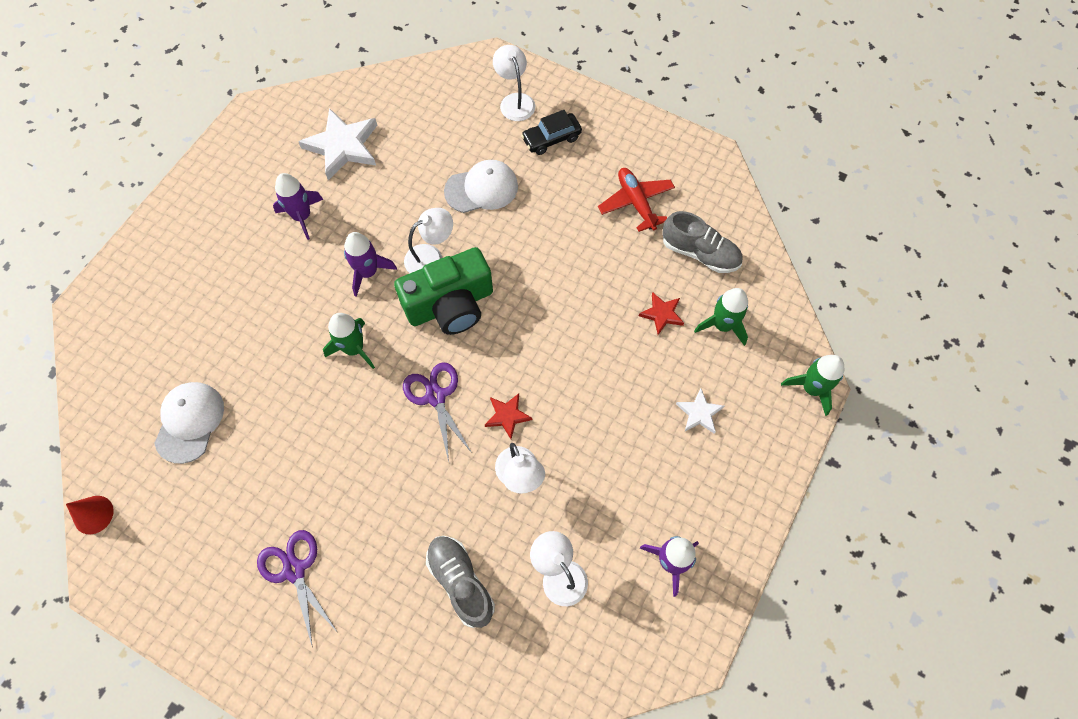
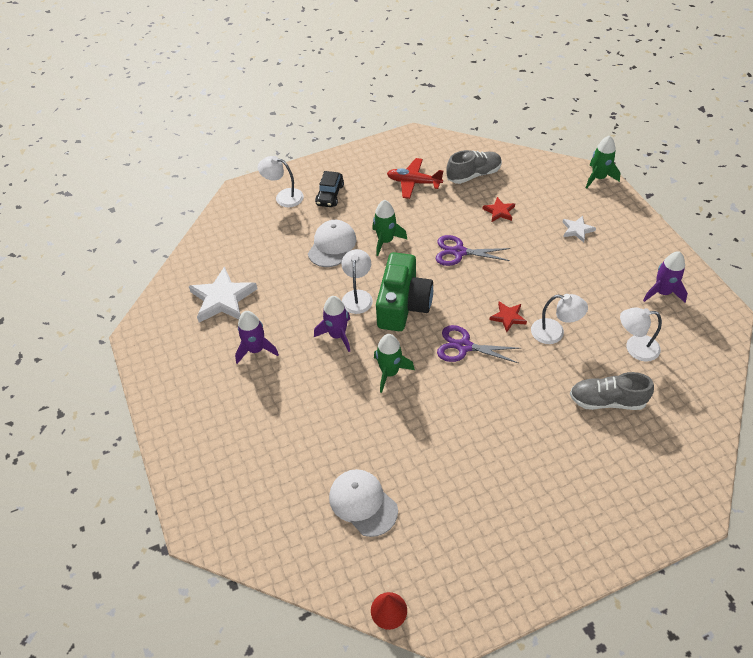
camera: 50 degrees left, 15 degrees down
purple scissors [257,530,338,645] -> purple scissors moved to [436,235,510,266]
green rocket [694,288,748,346] -> green rocket moved to [372,200,408,256]

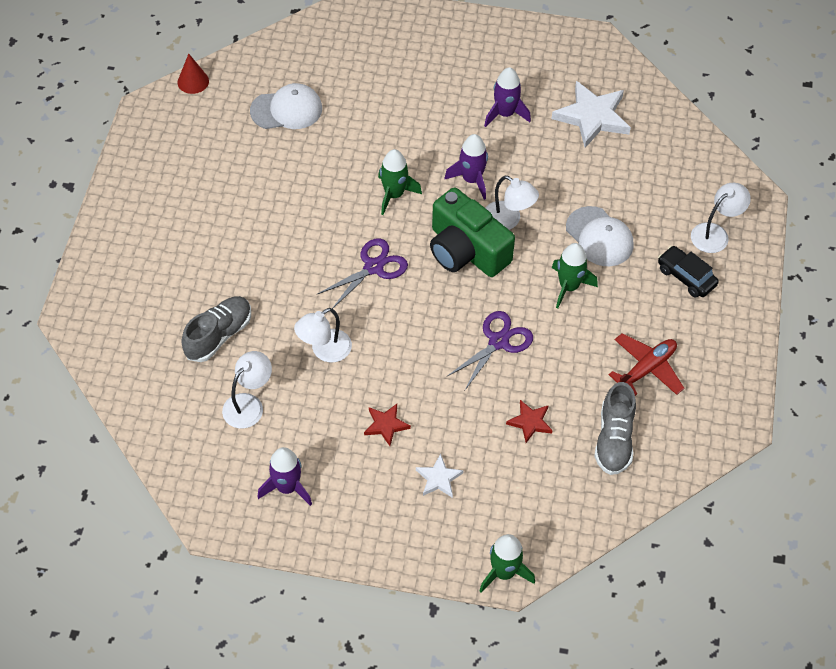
camera: 120 degrees right, 5 degrees up
red star [489,302,527,332] -> red star moved to [364,404,411,446]

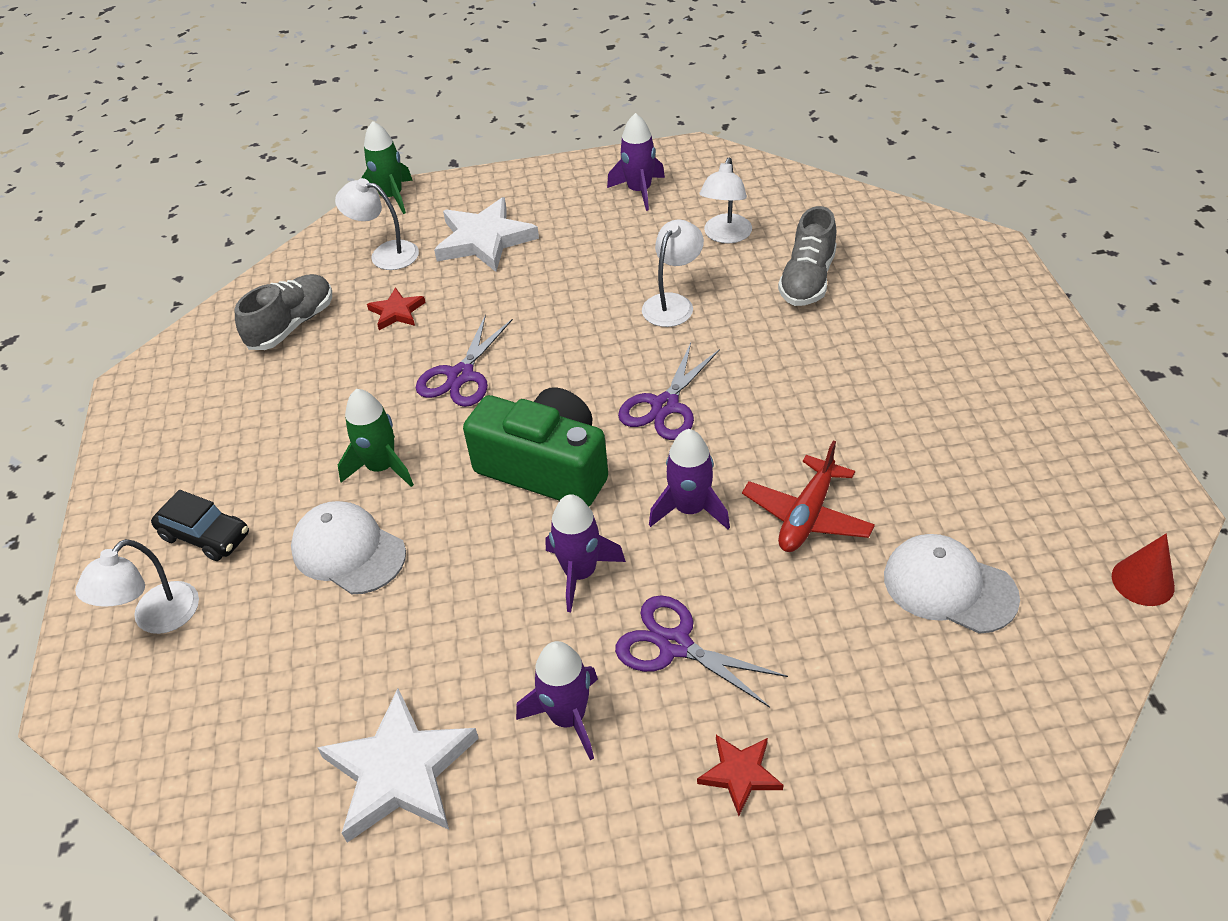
camera: 165 degrees right, 10 degrees down
white cap [250,83,322,129] -> white cap turned 60 degrees clockwise [884,534,1020,634]
red star [364,404,411,446] -> red star moved to [697,735,783,816]
green rocket [378,149,422,215] -> purple rocket [649,429,730,529]
white star [416,454,463,498] -> white star [434,197,539,272], size x1.92
white lamp [486,176,539,230] -> white lamp moved to [335,178,419,270]
grey shoe [594,382,636,475] -> grey shoe turned 45 degrees clockwise [235,274,332,350]
red plane [609,333,684,396] -> red plane moved to [742,440,875,552]
none -> purple scissors [615,595,788,708]

